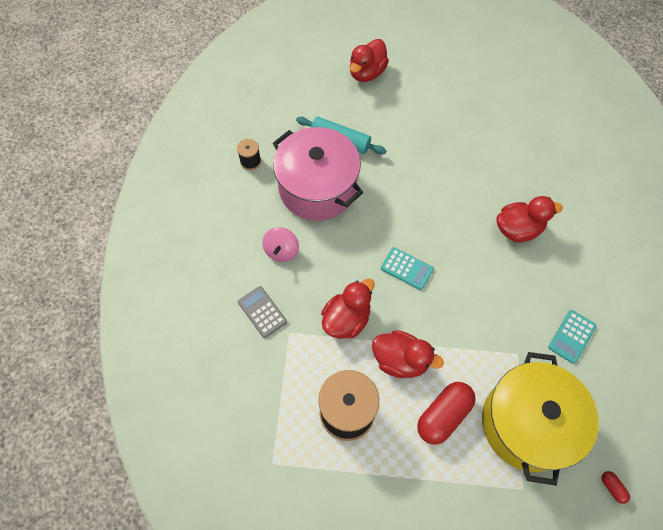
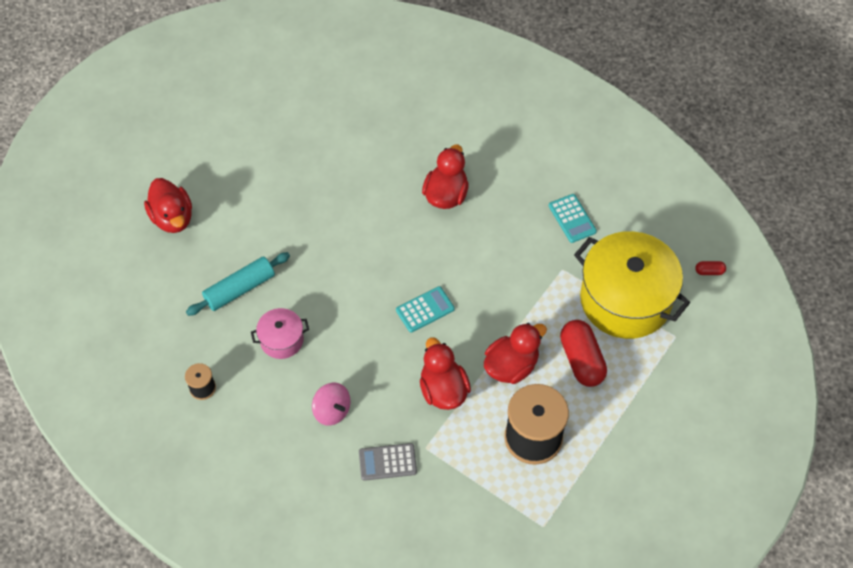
camera: 60 degrees left, 5 degrees down
pink pot [273,127,363,221] -> pink pot [251,308,309,359], size x0.47

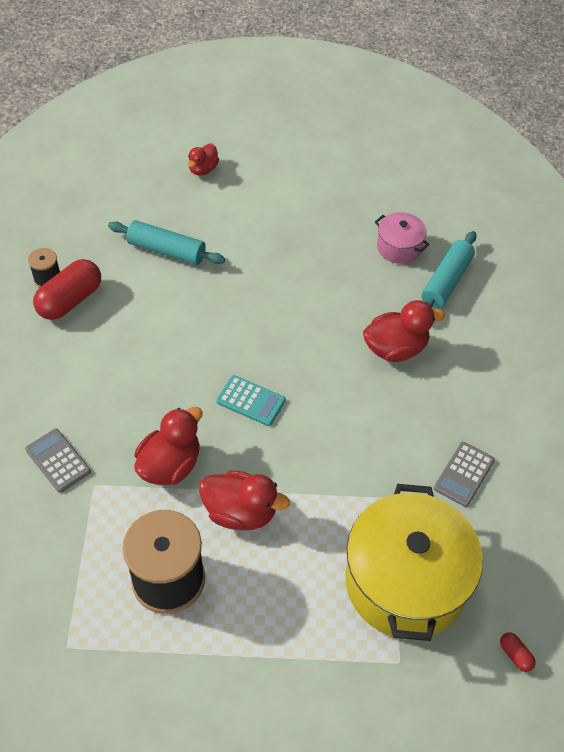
camera: 55 degrees right, 5 degrees down
red duck [144,178,192,233] -> red duck [187,143,219,176], size x0.61
pink pot [251,308,309,359] -> pink pot moved to [375,212,430,264]
pink spinning top [312,383,350,426] -> none
turquoise calculator [549,194,597,243] -> grey calculator [434,442,495,507]
red capsule [560,320,607,387] -> red capsule moved to [33,259,101,320]
none -> turquoise rolling pin [421,231,476,309]

